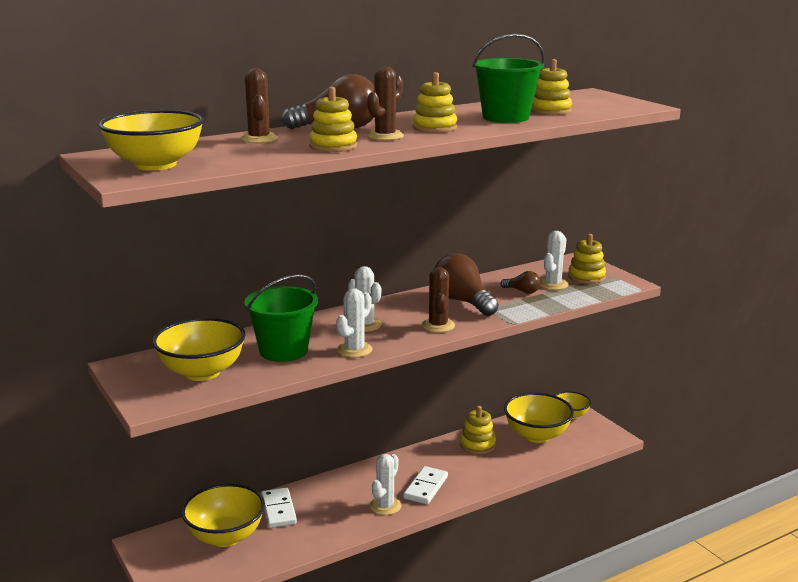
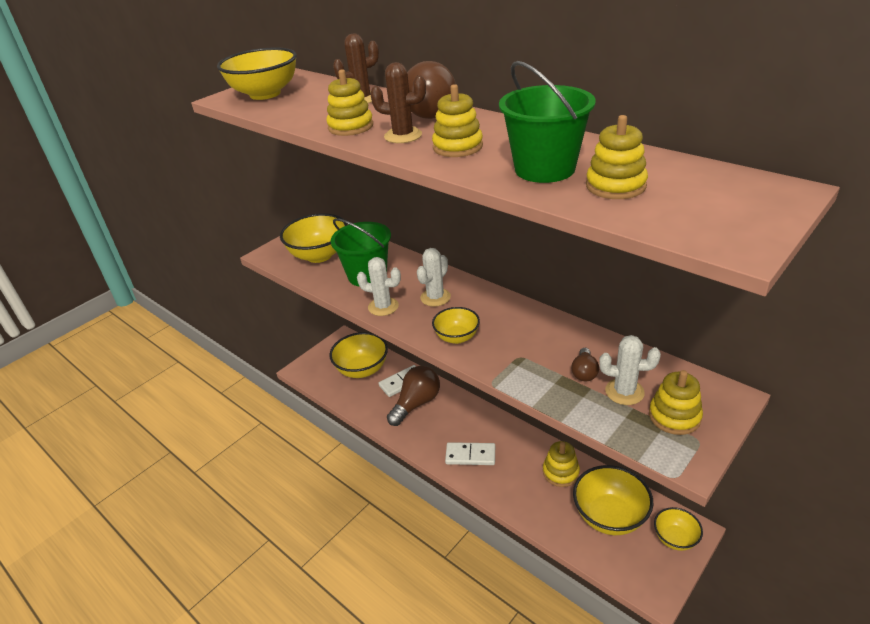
camera: 75 degrees right, 15 degrees up
white cactus [370,454,401,515] -> none
brown cactus [422,267,455,333] -> yellow bowl [432,307,480,344]
brown light bulb [435,253,499,316] -> brown light bulb moved to [387,366,440,426]

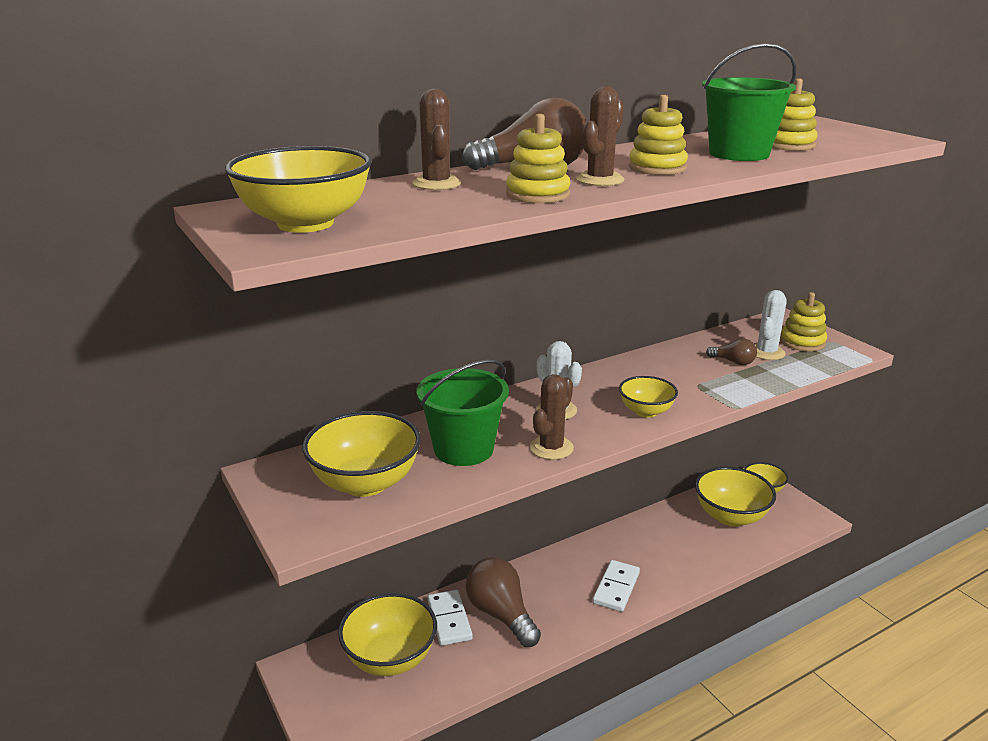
camera: 75 degrees left, 10 degrees down
white cactus [357,257,401,316] -> brown cactus [530,374,574,460]
yellow stacking toy [543,441,580,487] -> none

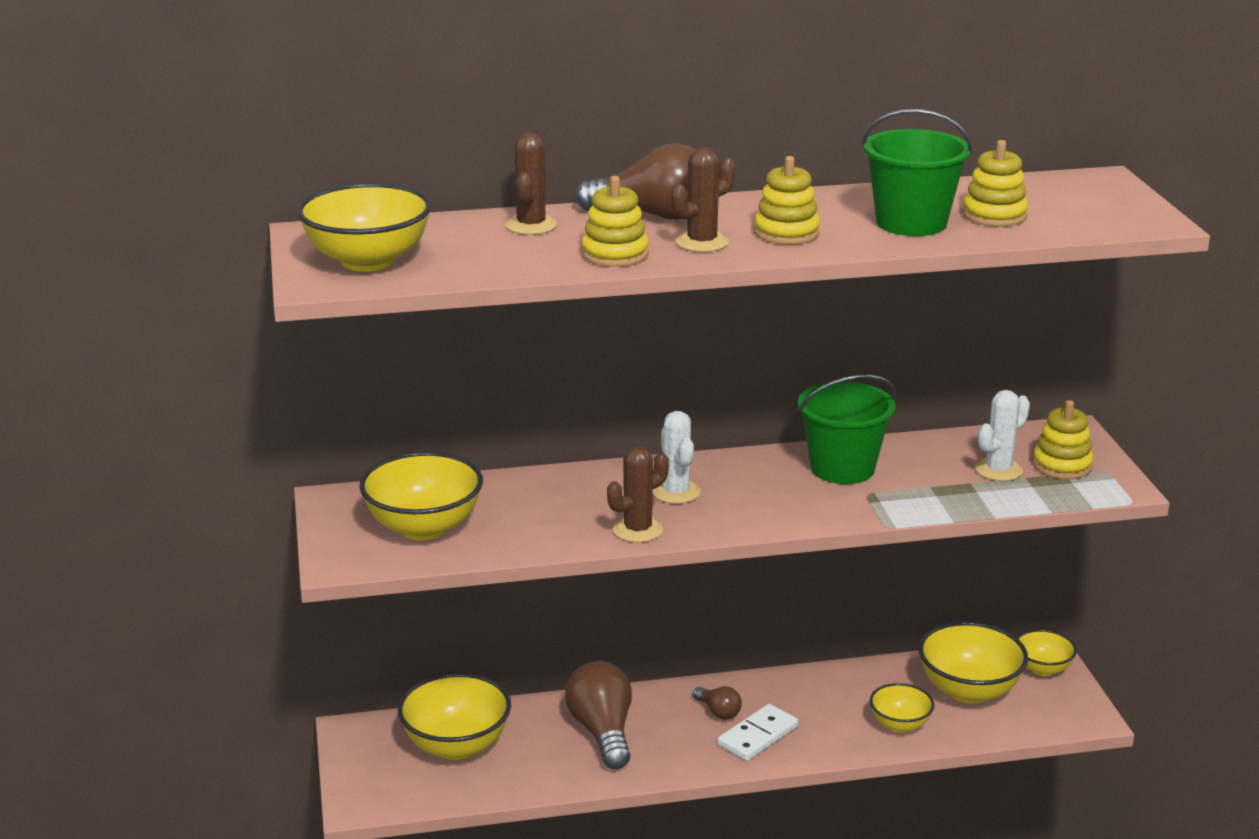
camera: 20 degrees right, 0 degrees up
green bucket [417,360,509,466] -> green bucket moved to [798,375,896,484]
white domino [427,590,473,646] -> none
yellow bowl [619,376,678,418] -> yellow bowl moved to [870,683,934,733]
brown light bulb [706,338,757,365] -> brown light bulb moved to [693,686,742,720]

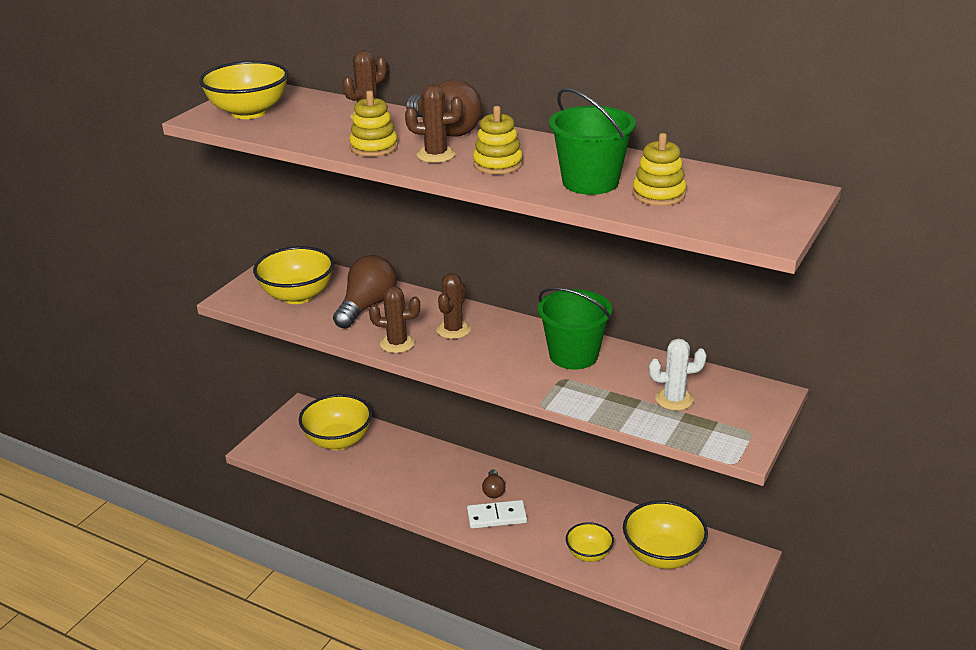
camera: 40 degrees right, 5 degrees up
brown light bulb [565,661,632,769] -> brown light bulb moved to [333,255,397,328]
white cactus [653,411,701,504] -> brown cactus [436,273,471,339]
yellow bowl [1017,629,1077,676] -> none
yellow stacking toy [1032,400,1094,479] -> none

